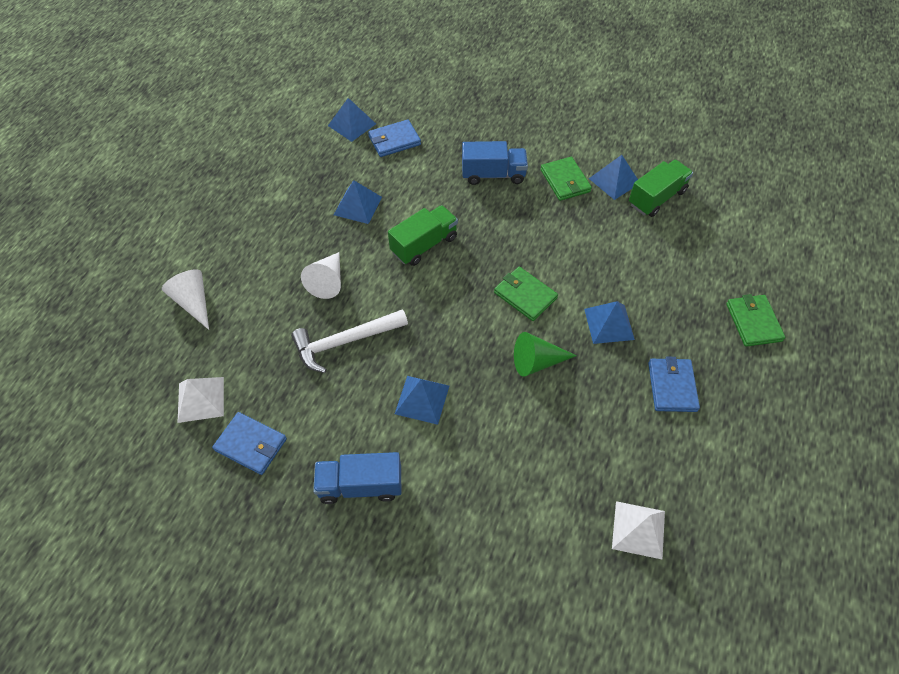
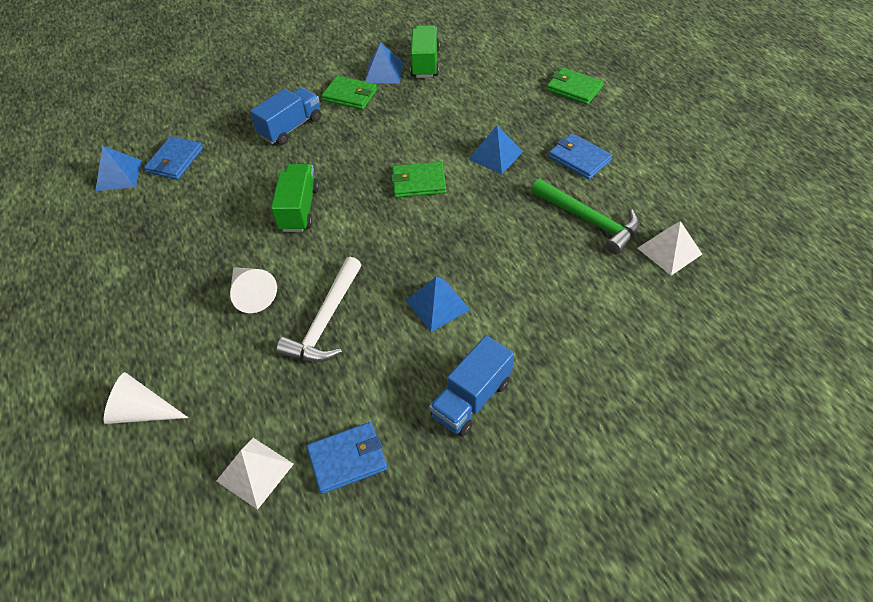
camera: 45 degrees left, 5 degrees down
blue pyramid [334,180,382,224] -> none
green cone [514,332,577,377] -> none
none -> green hammer [531,179,640,254]

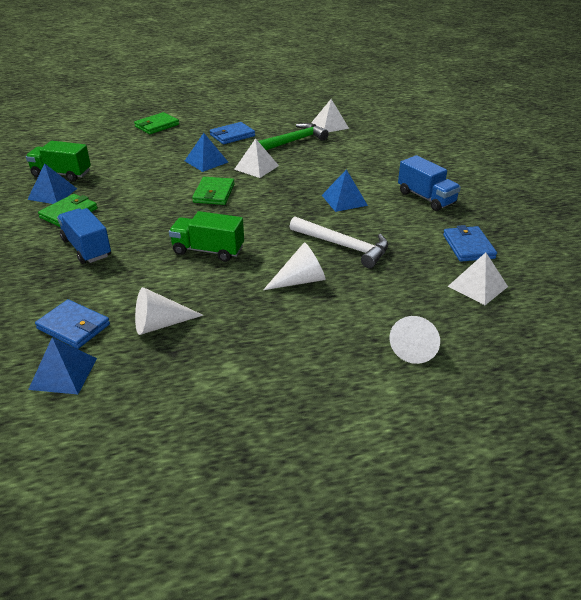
camera: 80 degrees left, 15 degrees down
none -> white cone [135,287,203,335]
none -> white pyramid [234,138,279,178]

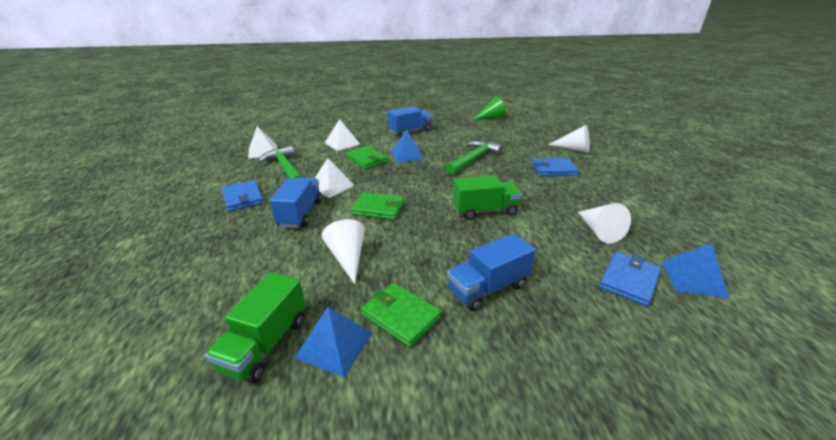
camera: 85 degrees left, 5 degrees down
green wallet [134,112,179,134] -> green wallet moved to [346,146,388,169]
green truck [169,211,244,262] -> green truck turned 120 degrees counterclockwise [452,175,522,220]
blue pyramid [185,133,228,172] -> blue truck [270,177,322,228]
white cone [263,242,326,290] -> white cone moved to [321,219,365,284]
white hammer [290,216,388,268] -> green hammer [445,141,503,175]
blue wallet [443,225,497,262] -> blue wallet moved to [532,158,579,176]
white pyramid [448,252,508,305] -> white pyramid moved to [325,119,360,151]
none -> green cone [473,96,506,120]

